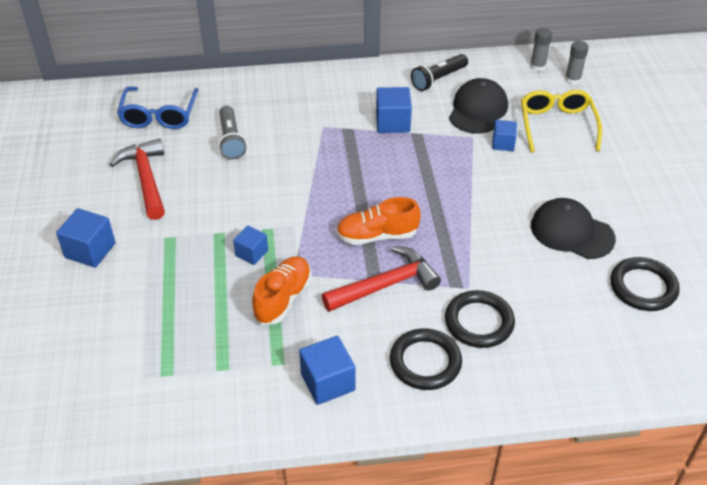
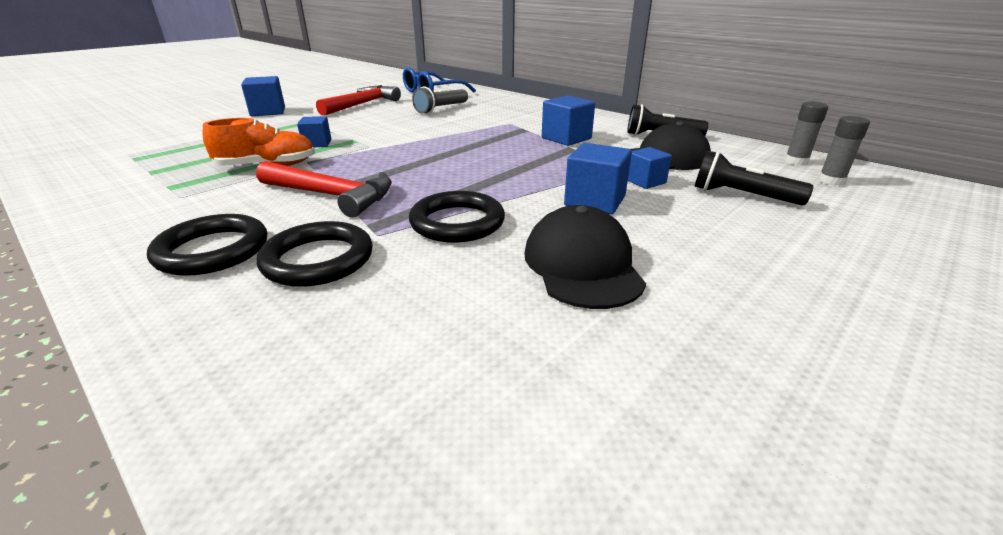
camera: 50 degrees right, 15 degrees down
blue cube [299,336,355,405] -> blue cube moved to [564,143,632,214]
orange shoe [336,197,421,245] -> none
yellow glasses [521,90,602,152] -> black flashlight [695,150,814,205]
black ring [610,257,680,311] -> black ring moved to [409,191,505,243]

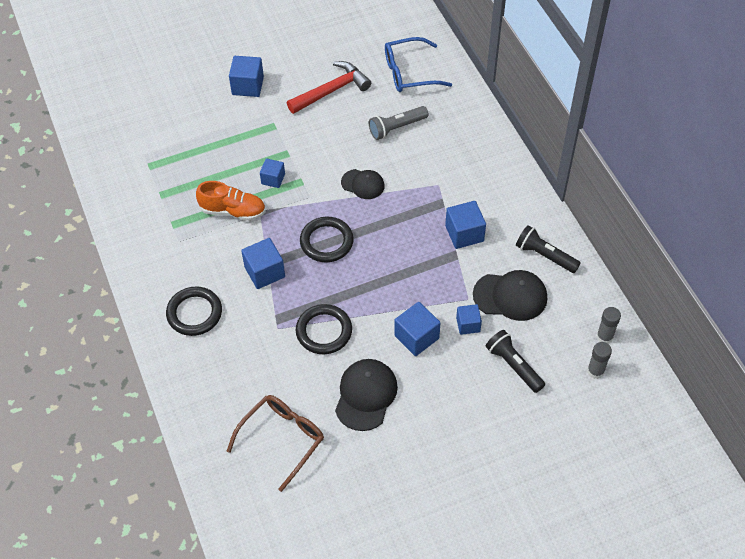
camera: 25 degrees right, 25 degrees up
red hammer [256,161,392,218] -> blue cube [241,238,285,289]
black ring [257,221,373,287] -> black ring moved to [300,217,354,262]
none -> brown glasses [227,395,324,492]
none -> black cap [341,169,385,199]

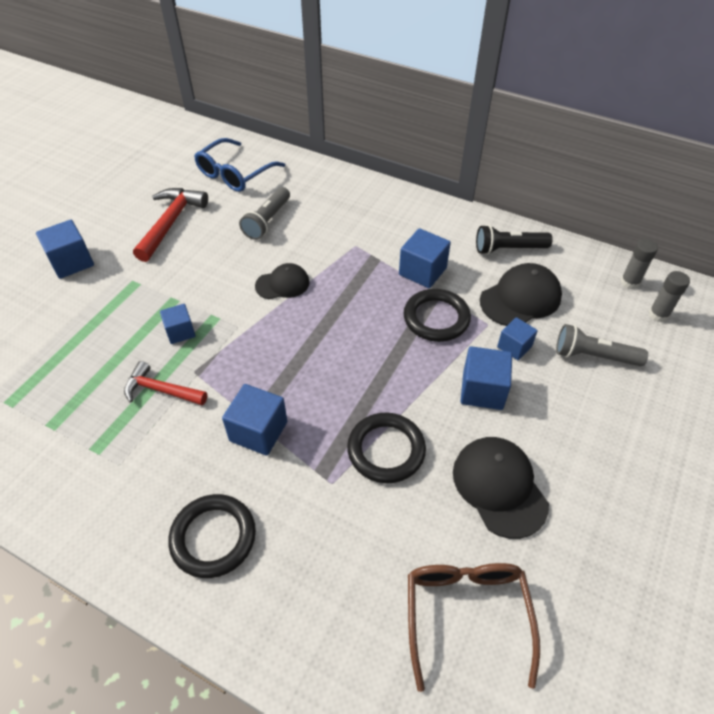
camera: 40 degrees left, 5 degrees down
orange shoe [196,181,266,221] -> red hammer [124,361,207,405]
black ring [300,217,354,262] -> black ring moved to [404,289,471,342]
black flashlight [486,330,545,393] -> grey flashlight [556,324,648,366]

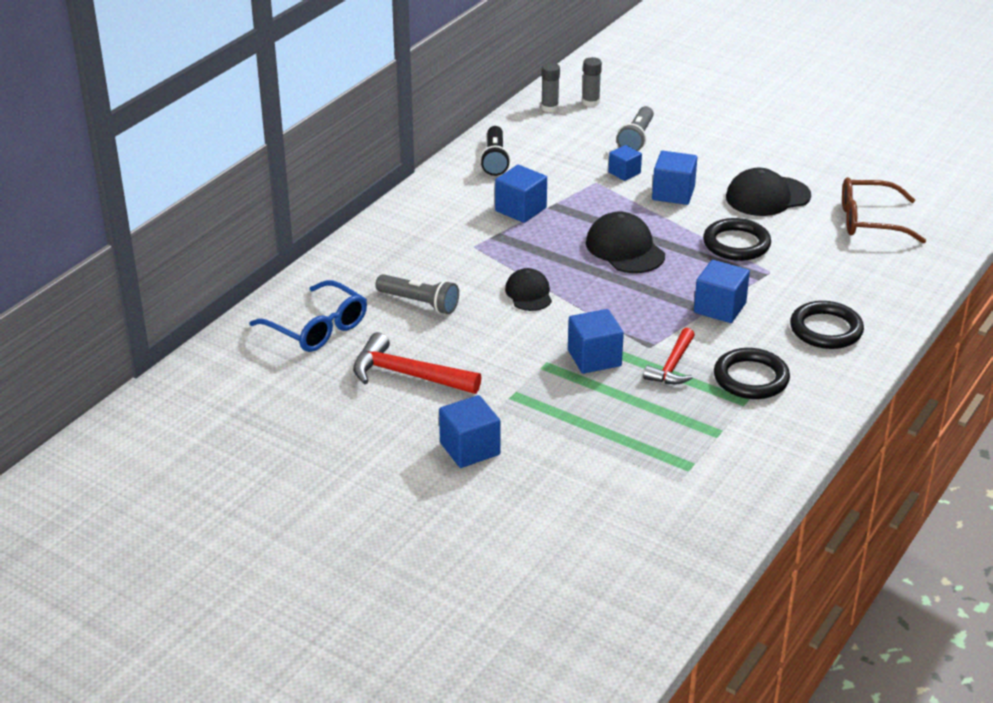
camera: 85 degrees left, 15 degrees down
blue cube [160,304,196,344] -> blue cube [568,309,624,374], size x1.55
black ring [404,289,471,342] -> black ring moved to [714,348,790,399]
black cap [480,263,562,326] -> black cap moved to [586,211,665,273]

